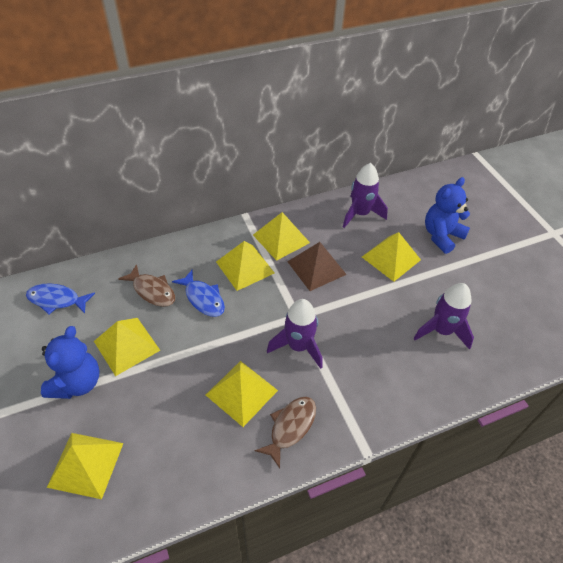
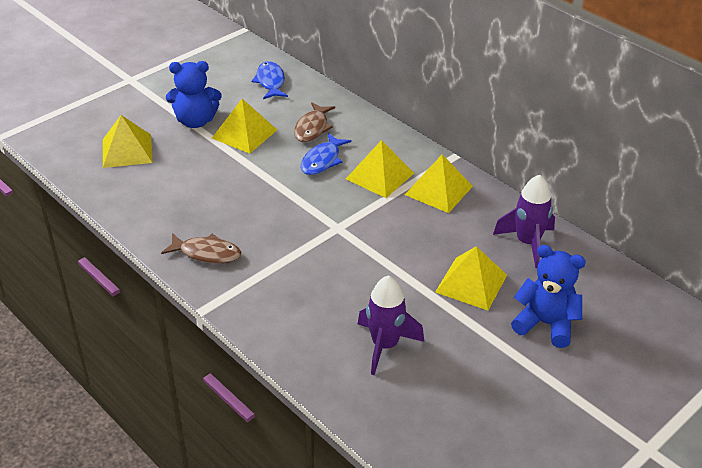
camera: 70 degrees right, 10 degrees down
yellow pyramid [206,361,278,427] -> none
purple rocket [267,299,323,369] -> none
brown pyramid [287,242,347,291] -> none

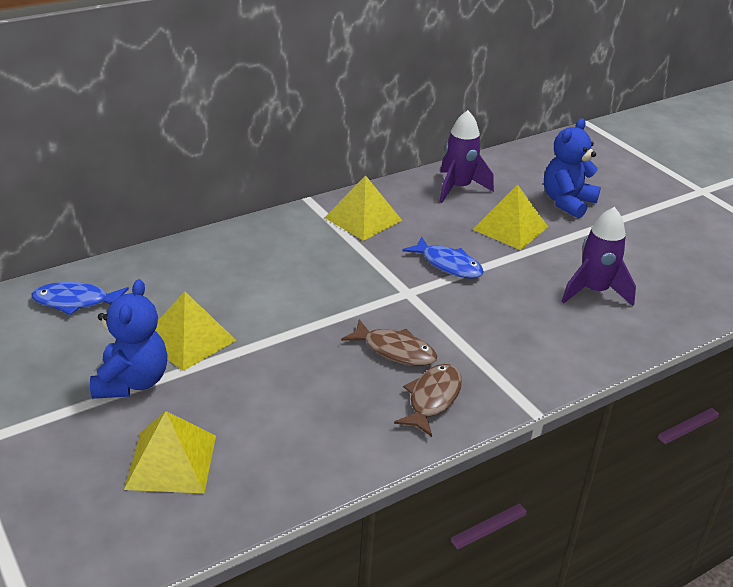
camera: 80 degrees left, 5 degrees down
brown fish [294,102,335,142] -> brown fish moved to [341,319,437,366]
blue fish [301,133,351,175] -> blue fish moved to [402,237,484,279]
yellow pyramid [346,140,414,198] -> none

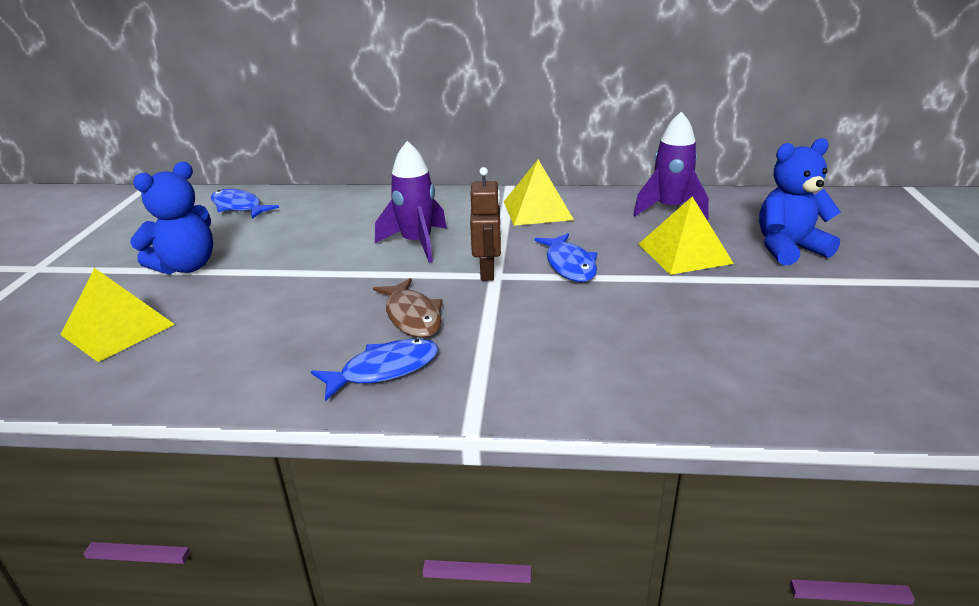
camera: 40 degrees right, 5 degrees down
yellow pyramid [155,291,236,371] -> none
brown fish [394,364,462,437] -> blue fish [311,339,438,401]
purple rocket [561,207,636,306] -> purple rocket moved to [375,141,447,263]
none -> brown robot [470,167,502,281]

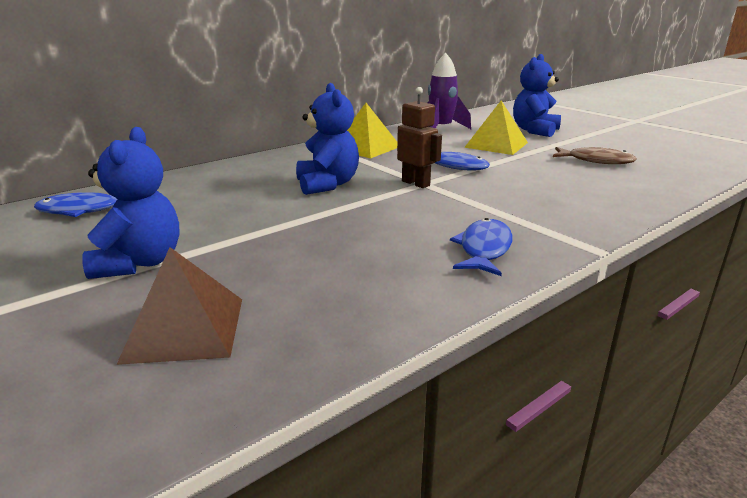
camera: 45 degrees left, 5 degrees down
yellow pyramid [61,268,175,362] -> brown pyramid [116,247,242,365]
brown fish [373,278,442,338] -> brown fish moved to [553,147,637,164]
purple rocket [375,141,447,263] -> blue teddy bear [296,83,359,195]

